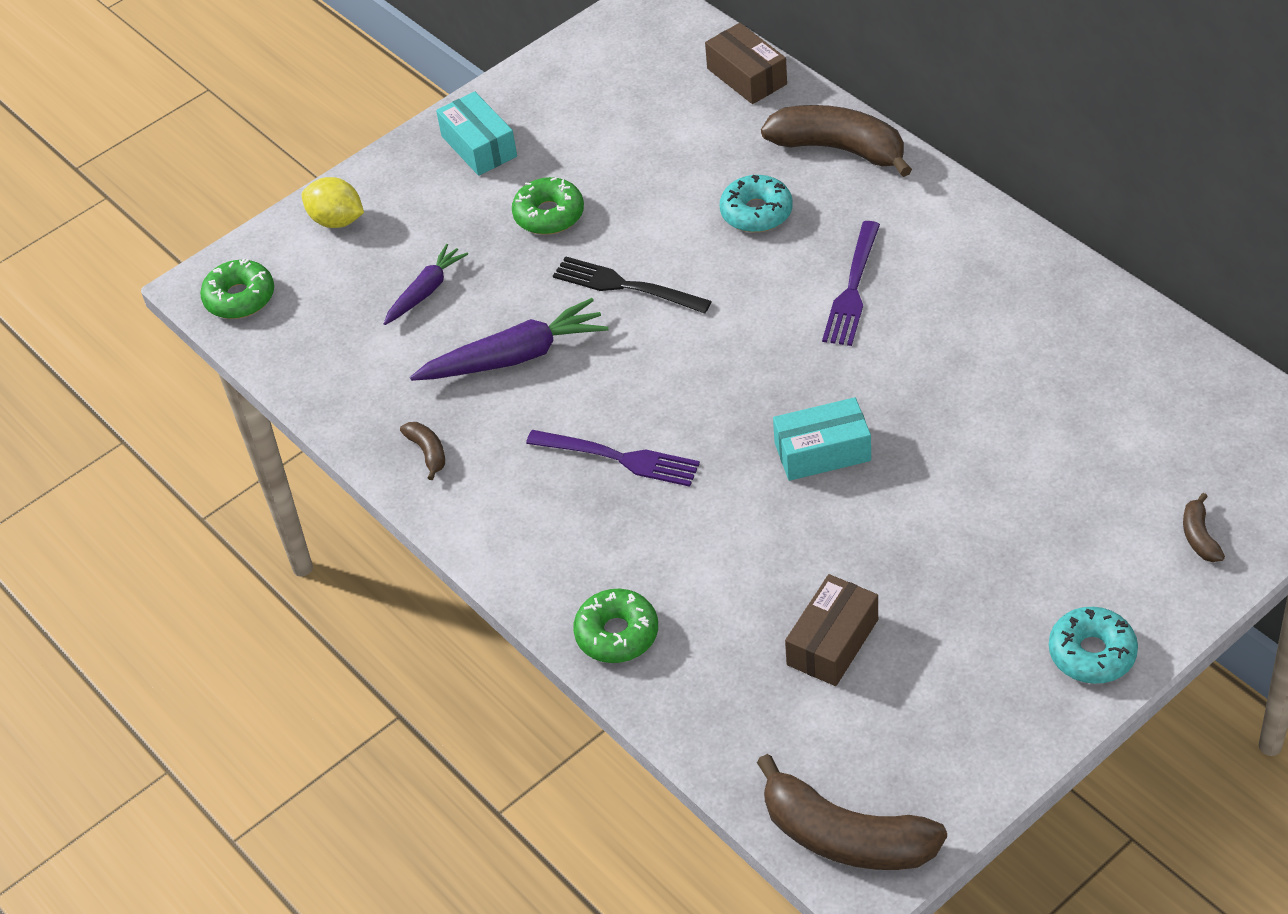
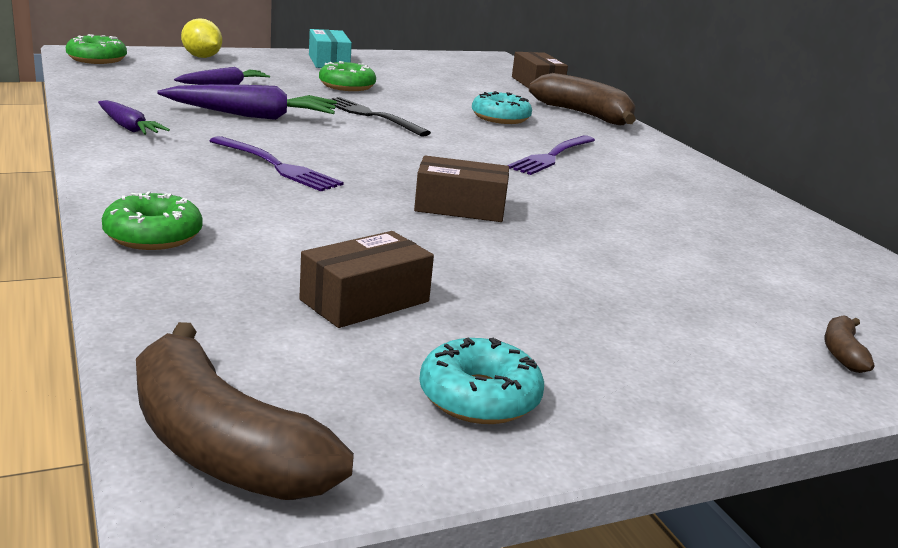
camera: 10 degrees right, 25 degrees down
brown banana [400,422,445,480] -> purple carrot [98,100,170,135]
turquoise box [773,397,871,481] -> brown box [414,156,509,222]
turquoise donut [1049,607,1138,684] -> turquoise donut moved to [420,337,544,424]

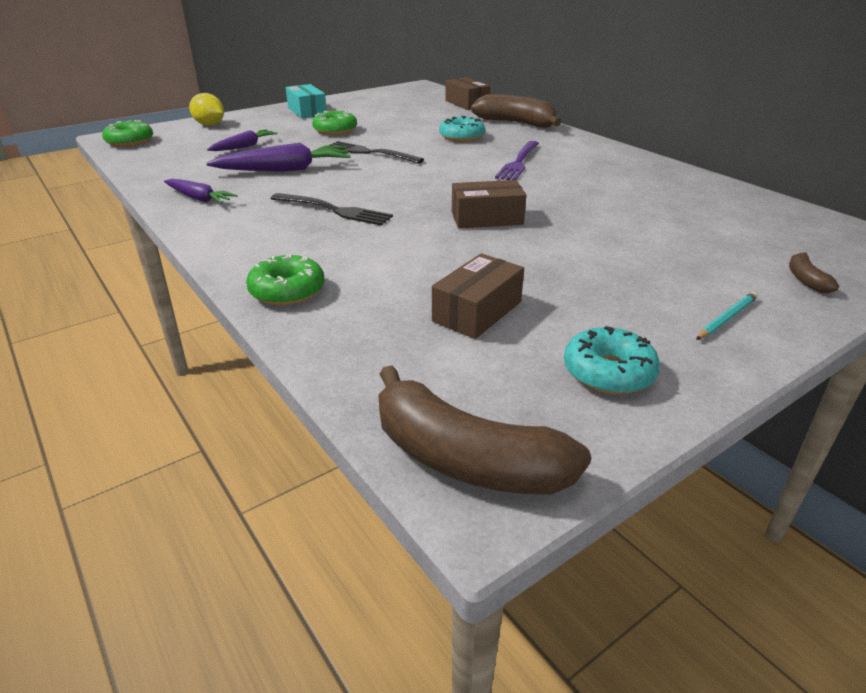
camera: 10 degrees left, 10 degrees up
purple fork [210,136,343,191] -> black fork [270,193,393,226]
none -> turquoise pencil [696,292,758,340]

